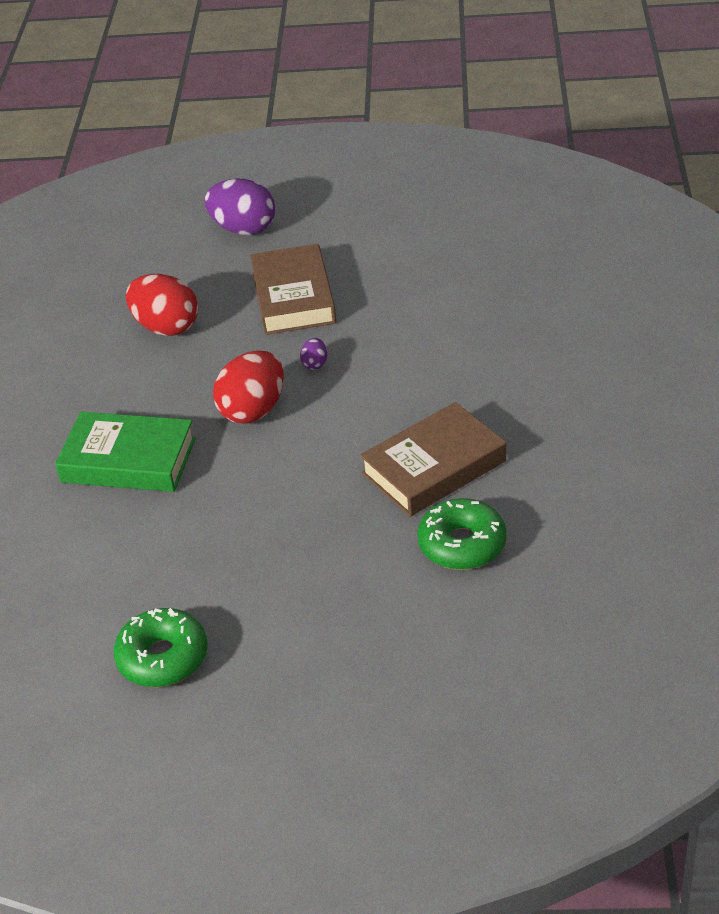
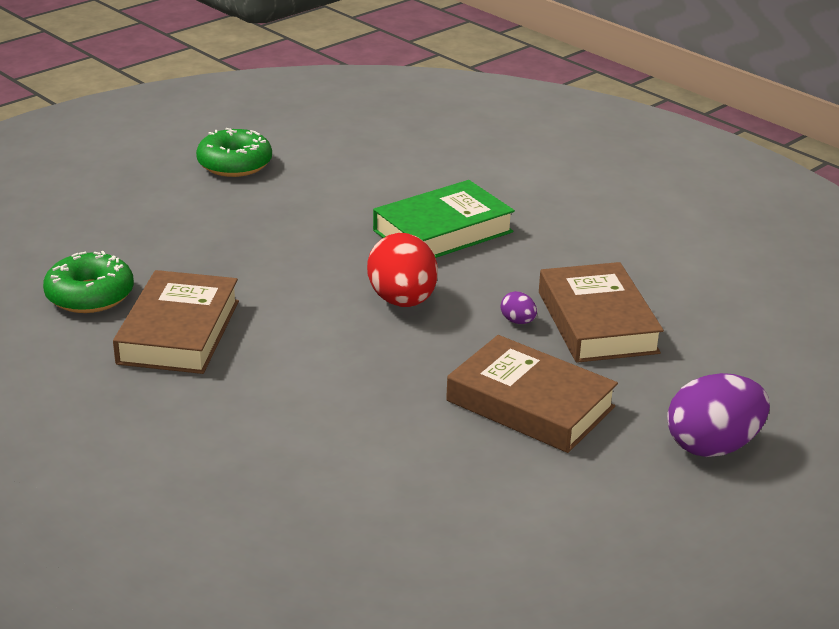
camera: 130 degrees right, 10 degrees down
red egg [126,274,198,336] -> brown book [539,262,664,363]
purple egg [300,338,327,370] -> purple egg moved to [501,291,537,324]

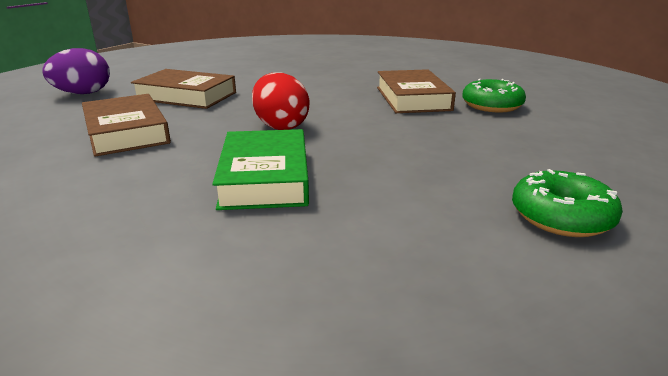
camera: 165 degrees right, 5 degrees down
green book [373,180,515,258] -> green book turned 45 degrees counterclockwise [212,129,309,210]
purple egg [501,291,537,324] -> none

